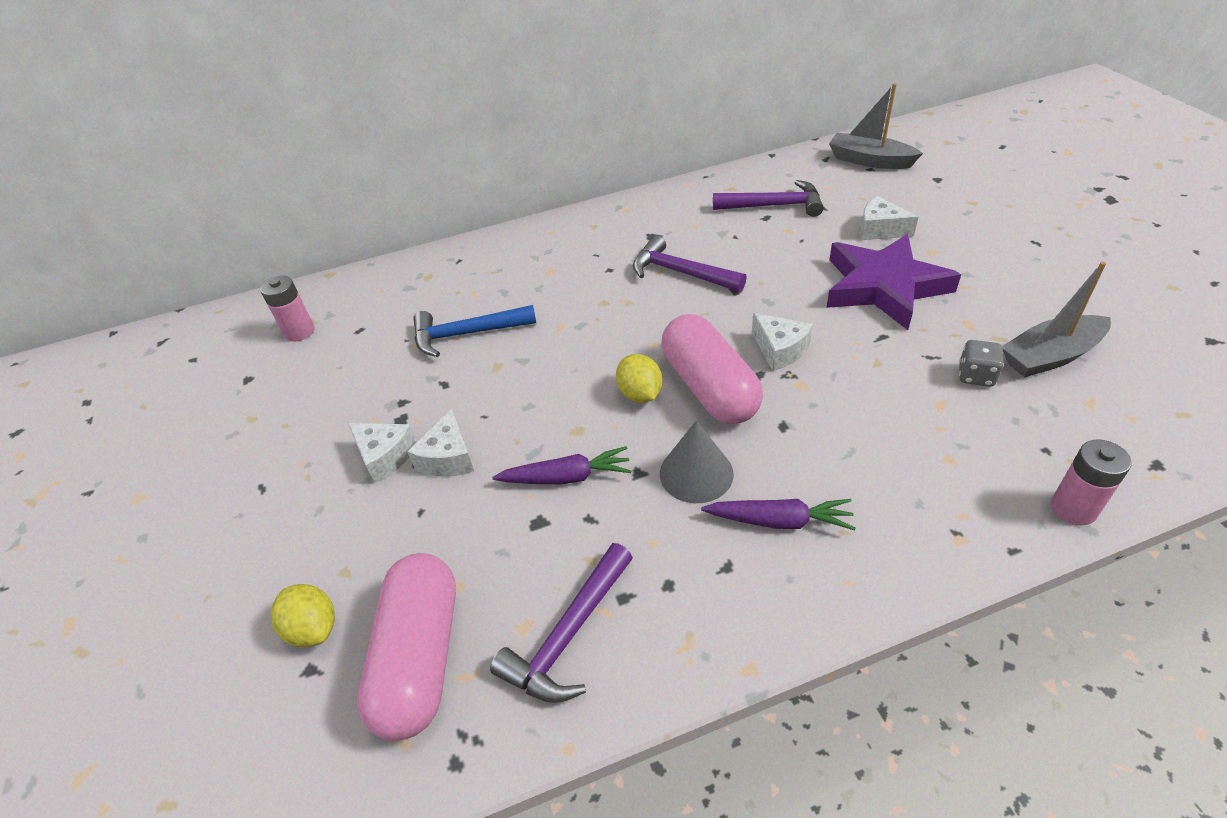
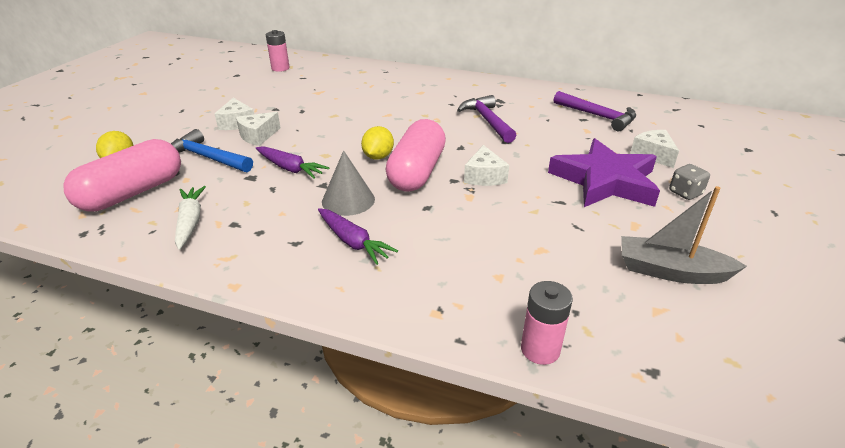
camera: 35 degrees right, 10 degrees down
blue hammer [413,305,536,357] -> blue hammer moved to [171,129,253,172]
purple hammer [490,543,633,703] -> white carrot [175,186,206,250]
grey boat [829,83,923,169] -> none
grey dice [959,340,1004,387] -> grey dice moved to [669,164,710,200]

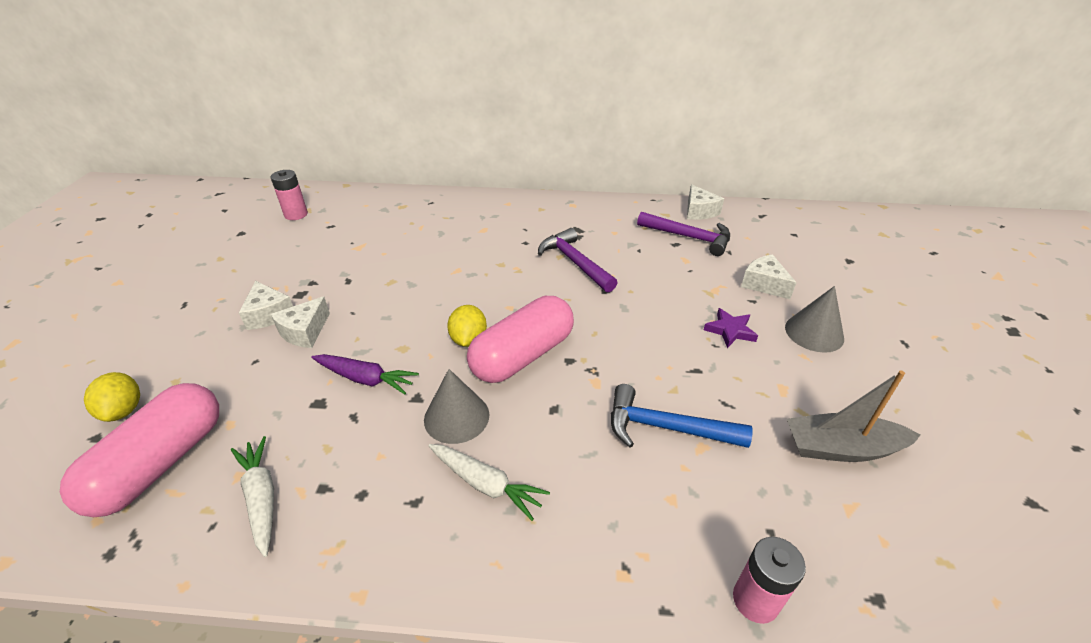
camera: 15 degrees left, 5 degrees up
blue hammer [171,129,253,172] -> blue hammer moved to [611,384,753,448]
purple carrot [318,208,398,265] -> white carrot [428,444,550,521]
pink capsule [386,119,446,191] -> pink capsule turned 45 degrees clockwise [467,296,574,383]
white cheese [464,145,509,186] -> white cheese moved to [687,184,724,220]
purple star [548,138,660,207] -> purple star [704,308,758,348], size x0.43
grey dice [669,164,710,200] -> grey cone [785,286,844,353]

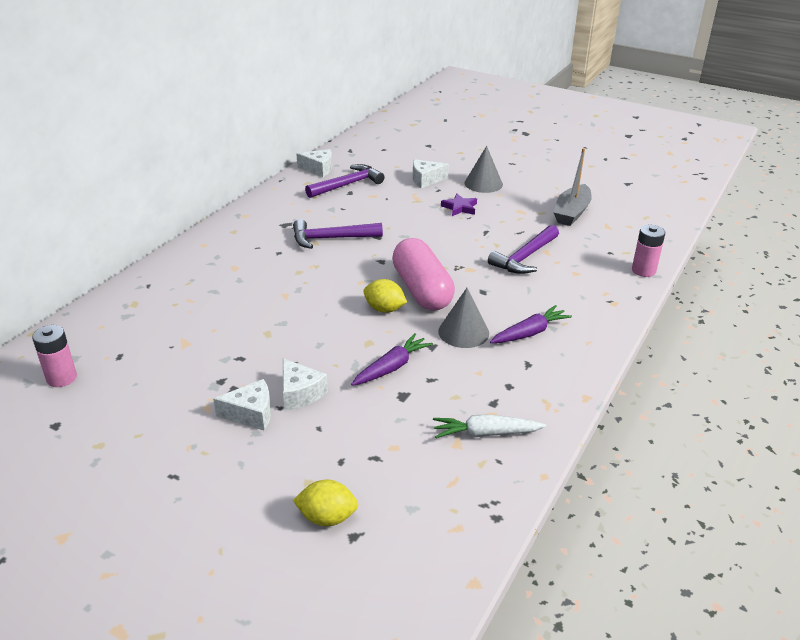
camera: 65 degrees left, 5 degrees down
pink capsule [60,383,219,517] -> none
white carrot [428,444,550,521] -> purple carrot [490,305,572,343]
blue hammer [611,384,753,448] -> purple hammer [488,225,559,274]

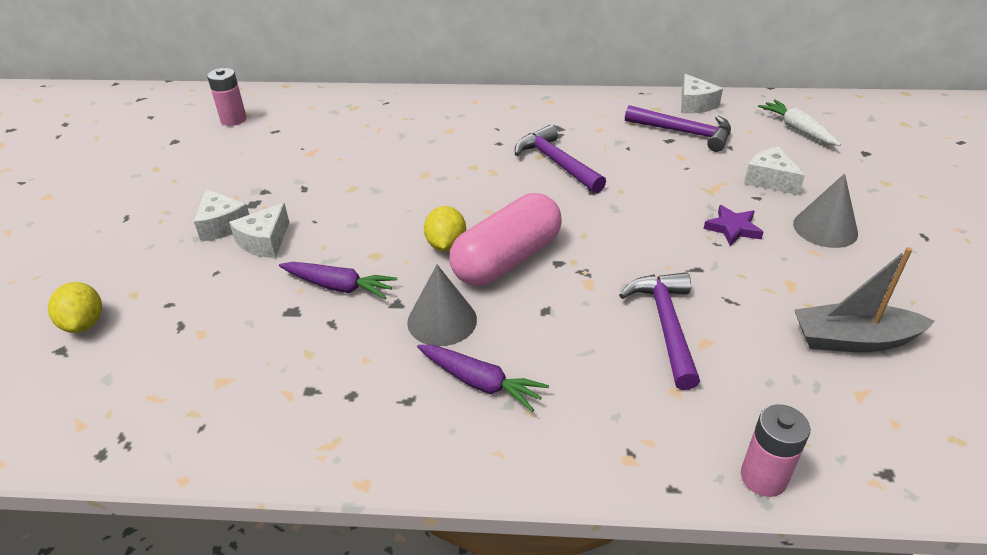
camera: 65 degrees right, 5 degrees up
white carrot [433,414,546,438] -> white carrot moved to [758,100,841,146]
purple hammer [488,225,559,274] -> purple hammer turned 75 degrees clockwise [619,272,700,390]

